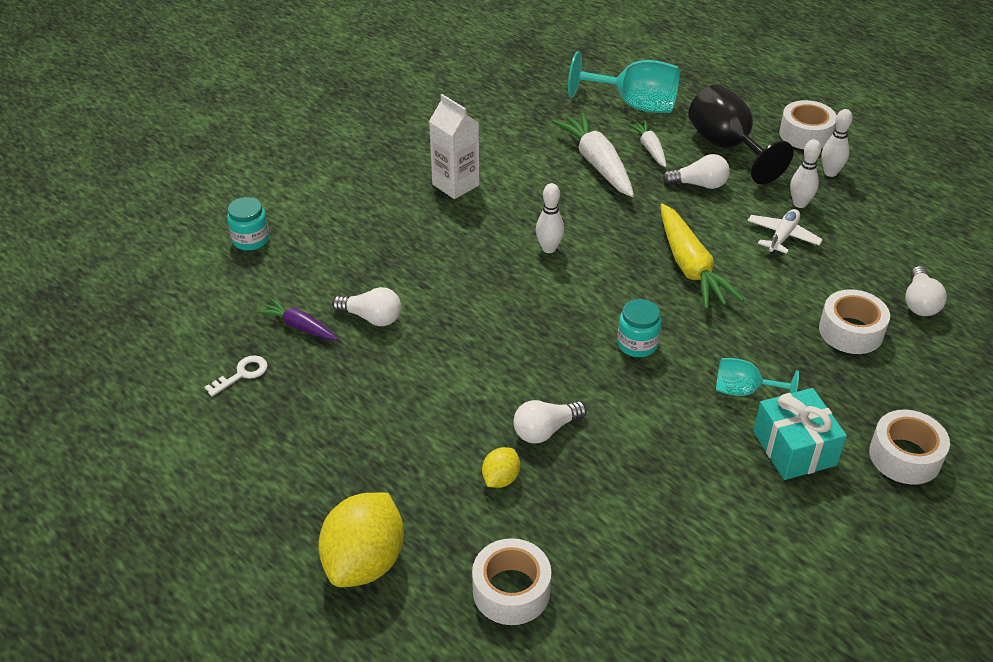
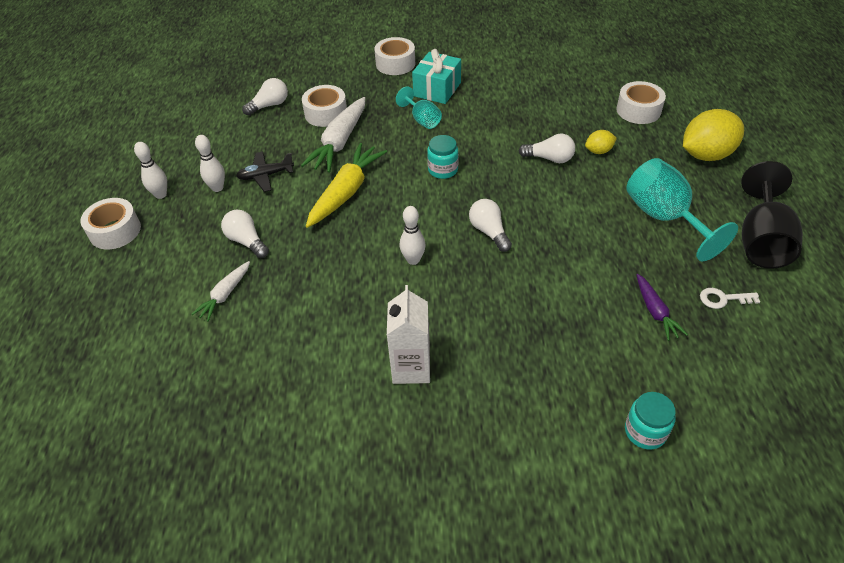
camera: 135 degrees left, 5 degrees up
white light bulb [332,287,401,326] -> white light bulb moved to [469,199,512,252]
white carrot [552,112,634,197] -> white carrot moved to [301,97,365,173]
turquoise goblet [568,51,680,113] -> turquoise goblet moved to [626,158,738,261]
black goblet [688,84,793,184] -> black goblet moved to [741,161,803,269]
white plane [747,209,823,254] -> black plane [236,152,294,192]

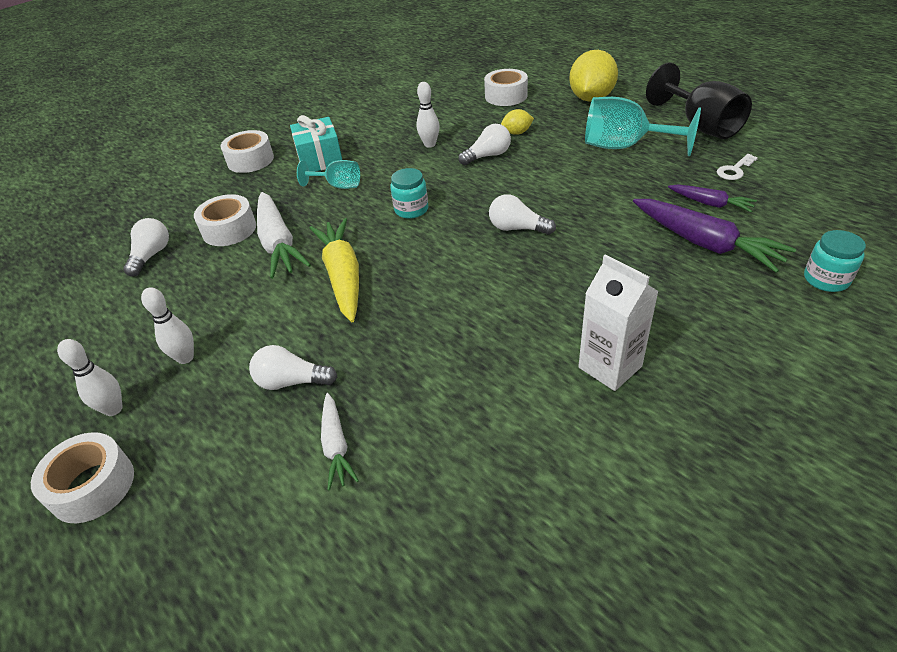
camera: 40 degrees left, 5 degrees down
black plane [236,152,294,192] -> none
white bowling pin [400,206,426,265] -> white bowling pin moved to [417,82,440,148]
yellow lemon [585,130,617,154] -> yellow lemon turned 45 degrees clockwise [501,109,534,135]
none -> purple carrot [633,199,796,273]

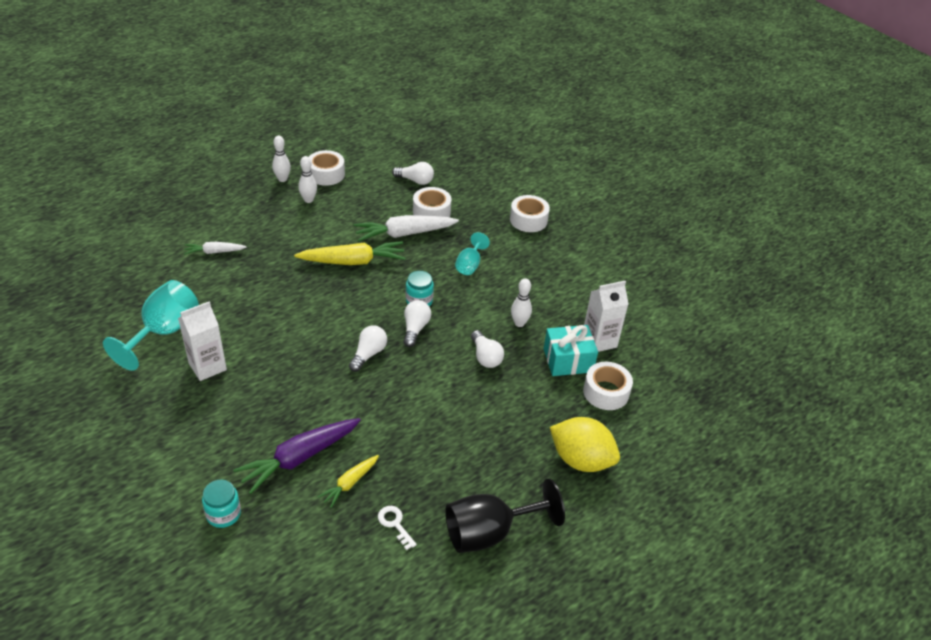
camera: 90 degrees right, 0 degrees up
white tape [31,432,134,523] -> white tape moved to [309,150,345,186]
white light bulb [249,345,337,390] -> white light bulb moved to [403,300,431,347]
turquoise gift [290,115,342,172] -> turquoise gift moved to [544,325,598,376]
yellow lemon [501,109,534,135] -> none
turquoise goblet [585,97,701,156] -> turquoise goblet moved to [103,280,199,371]
purple carrot [668,185,757,212] -> yellow carrot [317,455,379,508]
none -> white carton [584,281,628,352]

